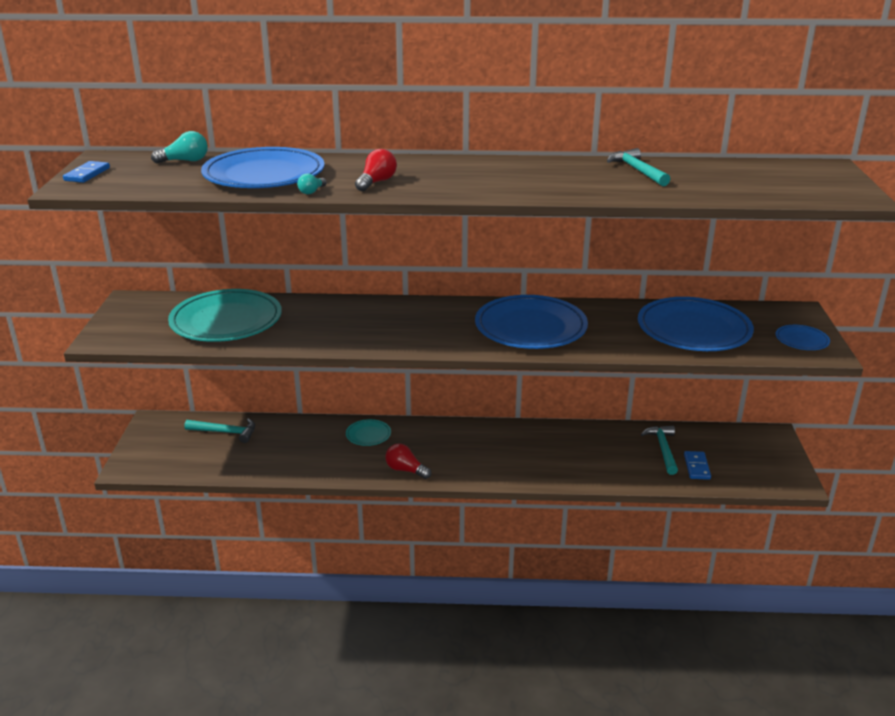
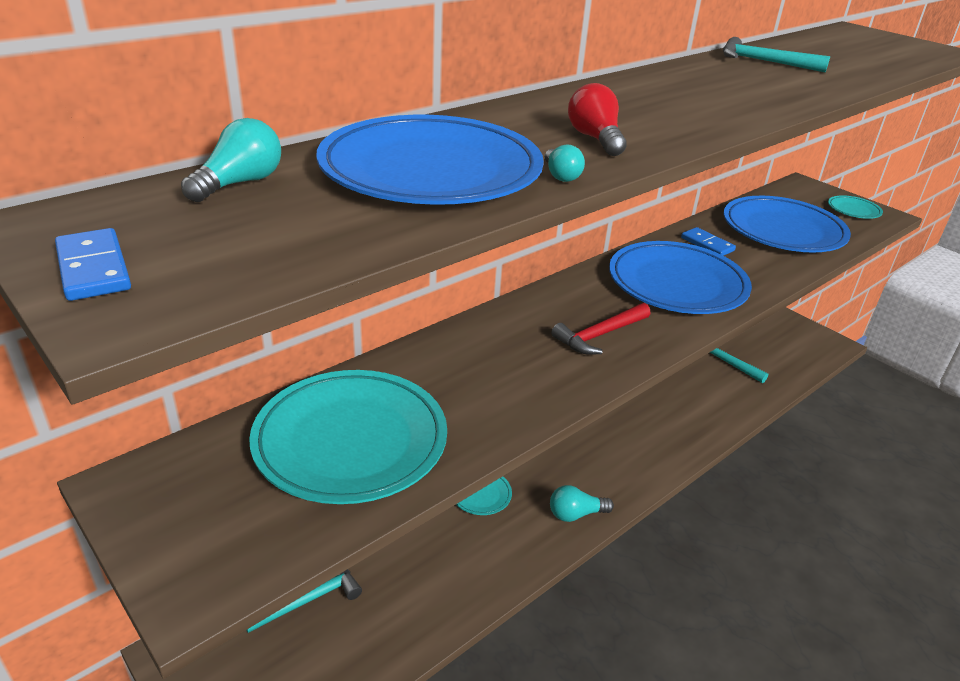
camera: 45 degrees left, 5 degrees up
red light bulb [385,443,431,479] -> turquoise light bulb [550,485,614,522]
blue domino [684,451,711,480] -> blue domino moved to [681,227,736,256]
blue plate [775,325,830,350] -> turquoise plate [828,195,883,219]
none -> red hammer [551,303,651,355]

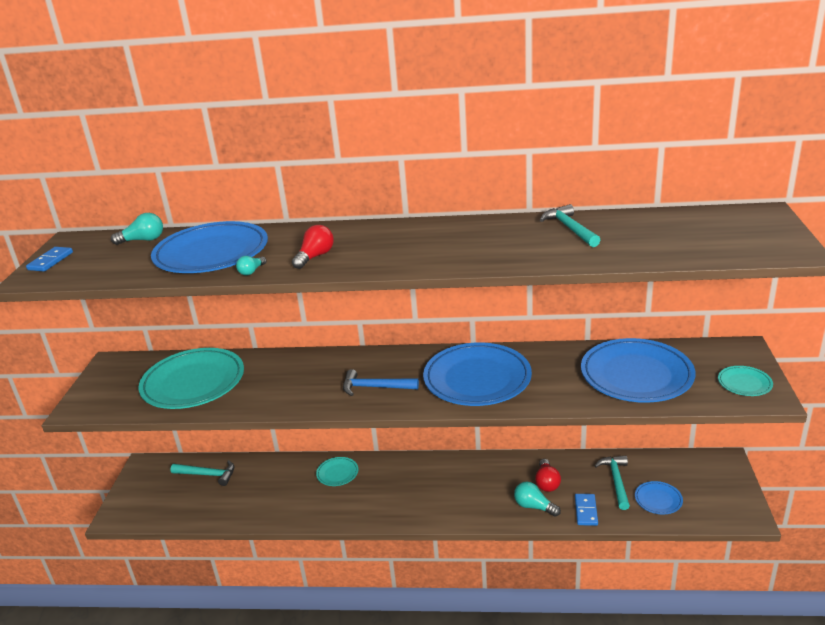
camera: 50 degrees right, 5 degrees down
turquoise light bulb [550,485,614,522] -> turquoise light bulb moved to [514,482,561,517]
red hammer [551,303,651,355] -> blue hammer [343,369,419,396]
blue domino [681,227,736,256] -> blue domino moved to [575,494,598,526]
none -> red light bulb [535,459,561,492]
none -> blue plate [635,481,683,515]

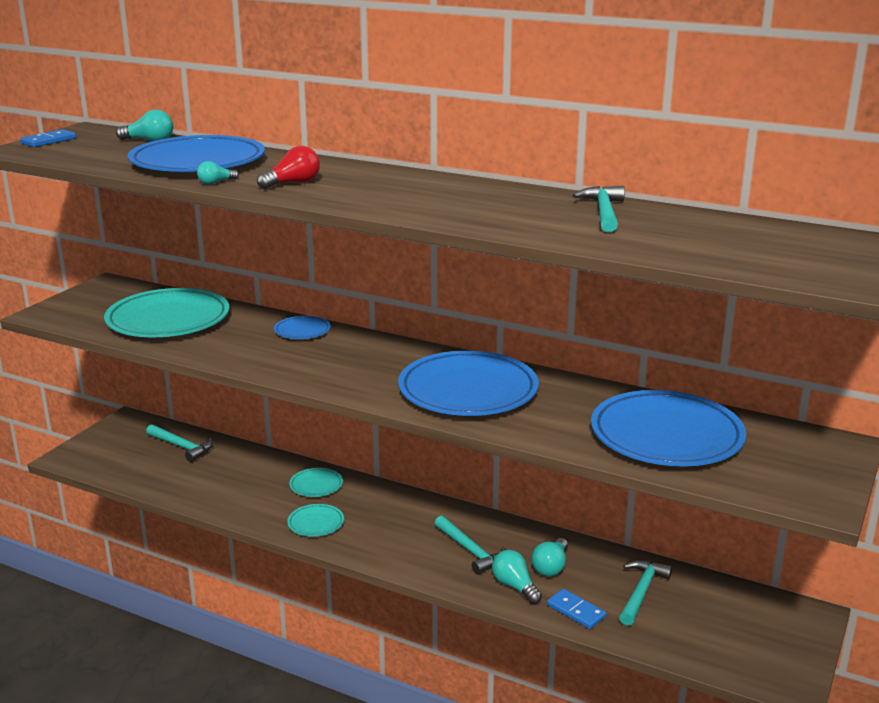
camera: 20 degrees right, 5 degrees down
blue hammer [343,369,419,396] -> none
red light bulb [535,459,561,492] -> turquoise light bulb [532,538,568,577]
blue domino [575,494,598,526] -> blue domino turned 75 degrees counterclockwise [547,589,606,629]
blue plate [635,481,683,515] -> blue plate moved to [274,316,331,339]
turquoise plate [718,366,773,396] -> turquoise plate moved to [287,504,344,537]
none -> turquoise hammer [434,515,506,575]

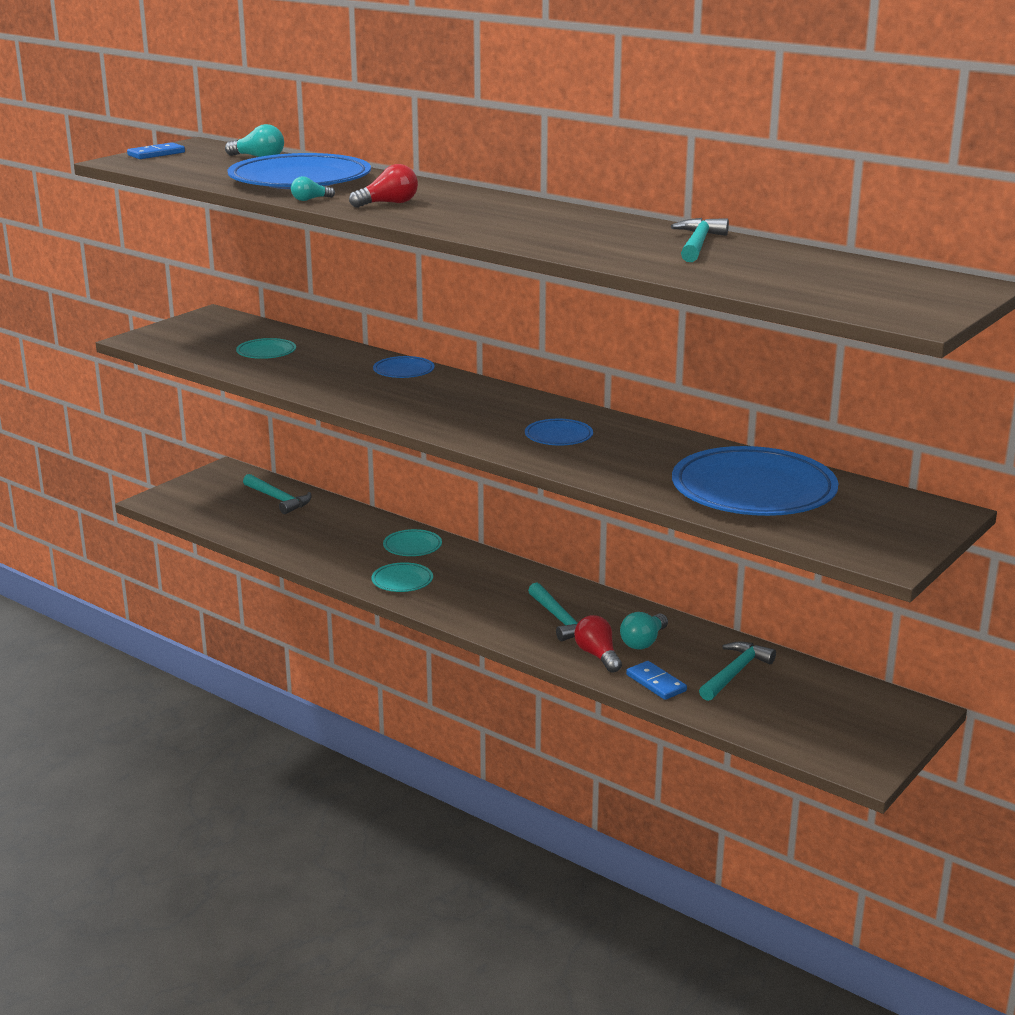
camera: 10 degrees right, 0 degrees up
turquoise plate [104,288,229,337] -> turquoise plate [236,338,296,359], size x0.45
blue plate [398,351,539,416] -> blue plate [525,419,593,445], size x0.45
turquoise light bulb [492,550,542,604] -> red light bulb [574,615,622,673]

